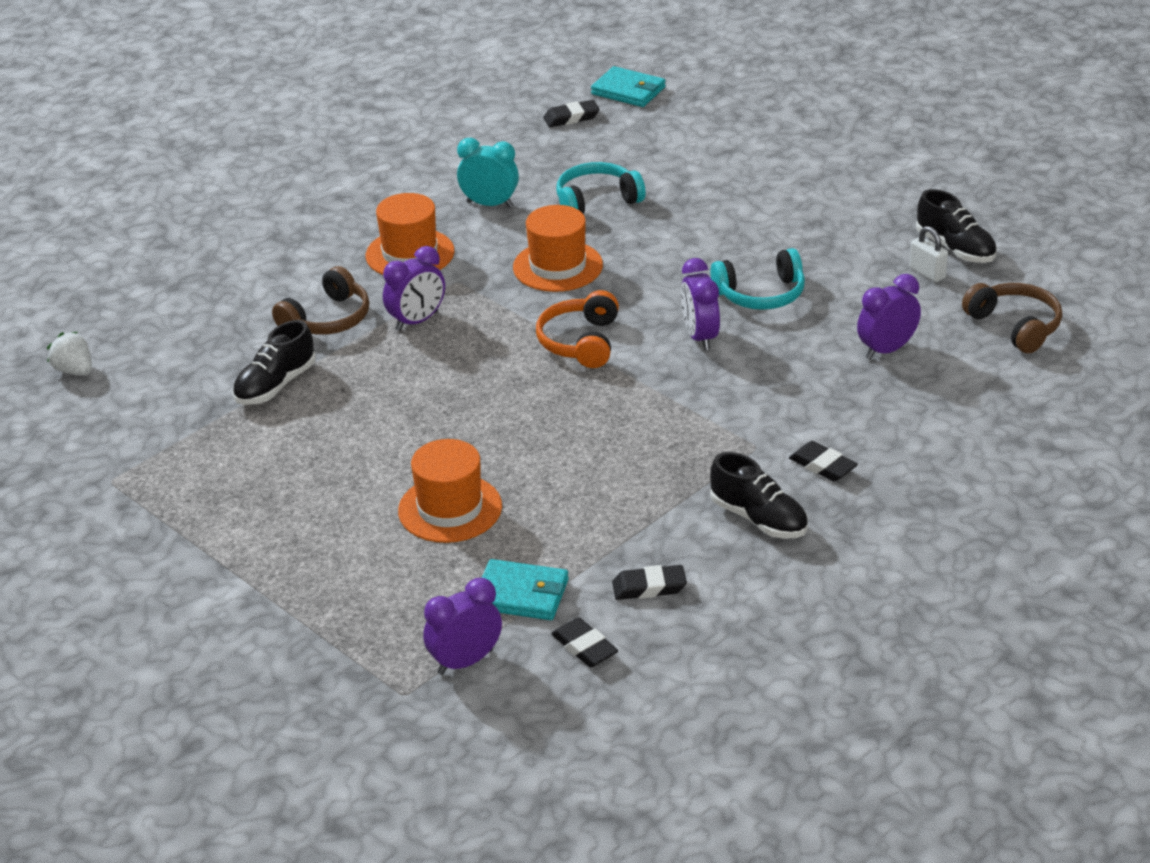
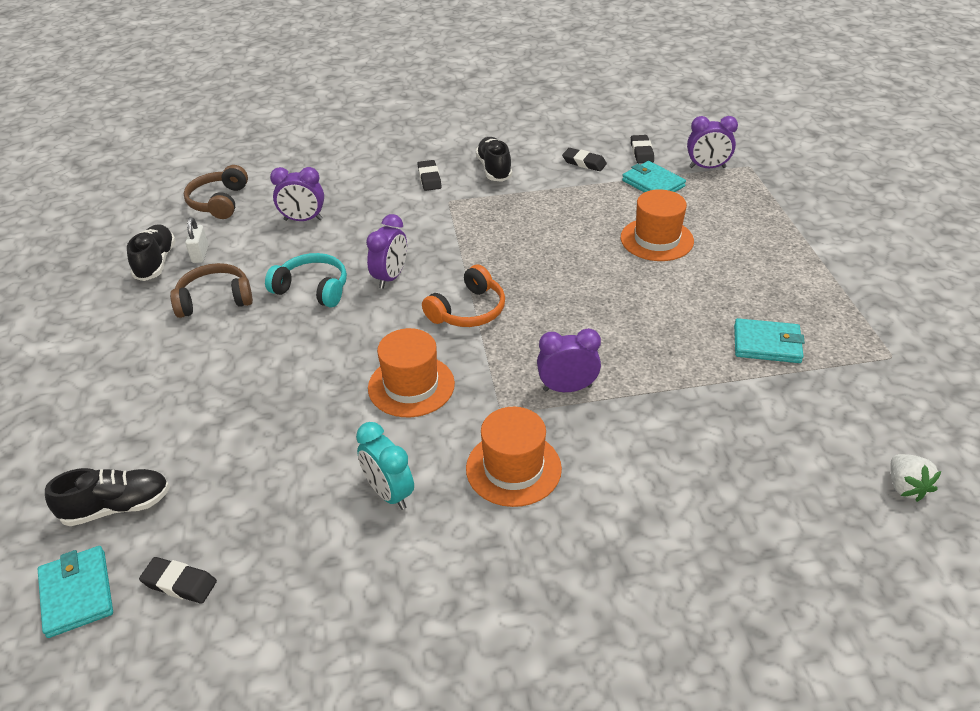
camera: 145 degrees left, 5 degrees up
black shoe [233,320,316,405] -> black shoe moved to [45,468,170,526]
brown headphones [272,266,369,335] -> brown headphones moved to [170,263,253,318]
turquoise headphones [556,162,646,214] -> none
none -> turquoise wallet [734,318,805,363]

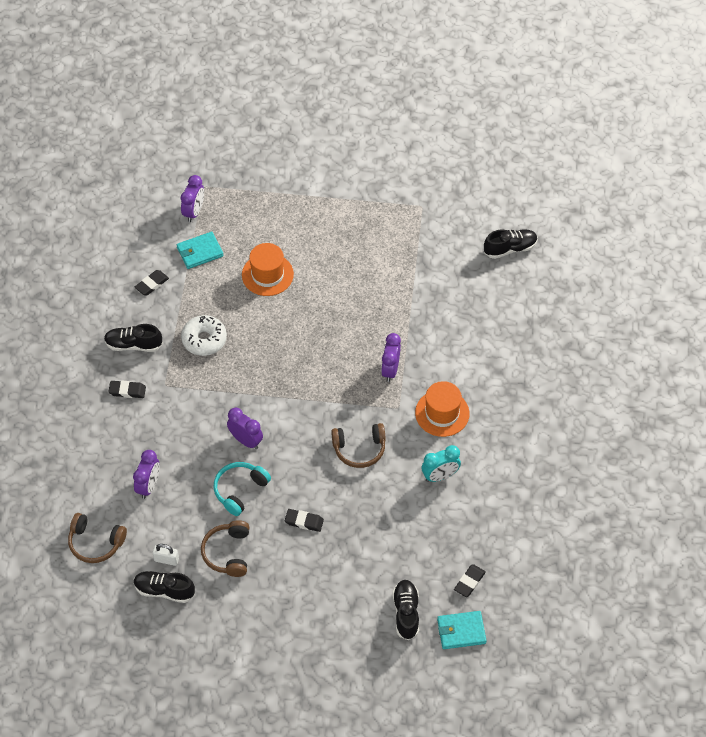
camera: 75 degrees left, 15 degrees up
orange hat [368,328,455,417] -> brown headphones [331,423,386,468]
orange headphones [422,264,505,327] -> none
black eraser [631,135,654,163] -> black eraser moved to [285,509,324,532]
turquoise wallet [734,318,805,363] -> none
white strawberry [891,454,941,502] -> black shoe [484,229,538,259]
none -> white donut [181,315,227,356]

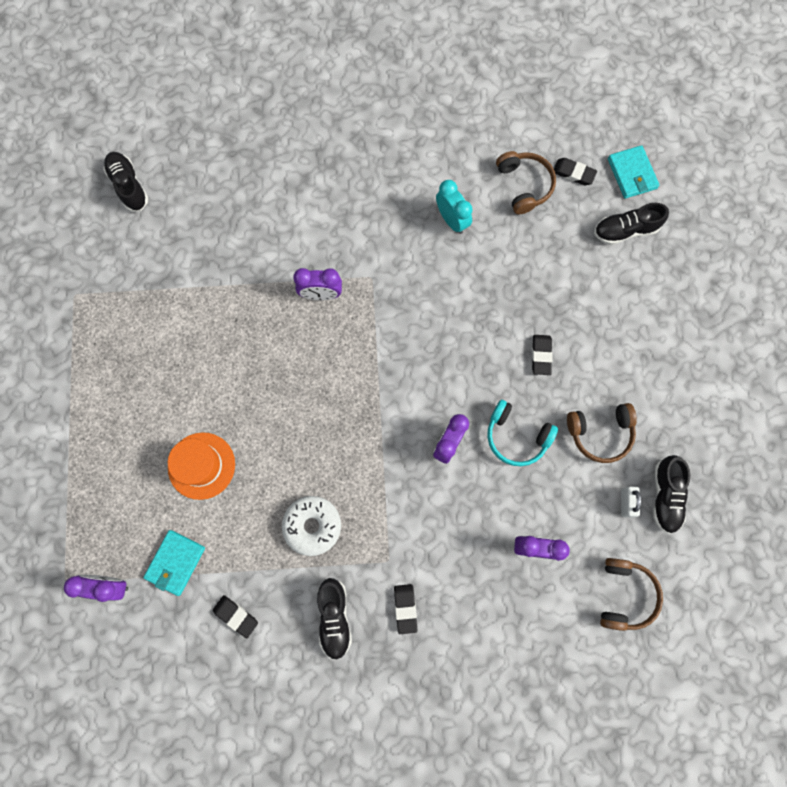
camera: 100 degrees left, 20 degrees up
turquoise wallet [177,232,223,269] -> turquoise wallet turned 60 degrees clockwise [143,530,205,596]
brown headphones [331,423,386,468] -> brown headphones moved to [496,151,556,215]
orange hat [415,381,470,437] -> none

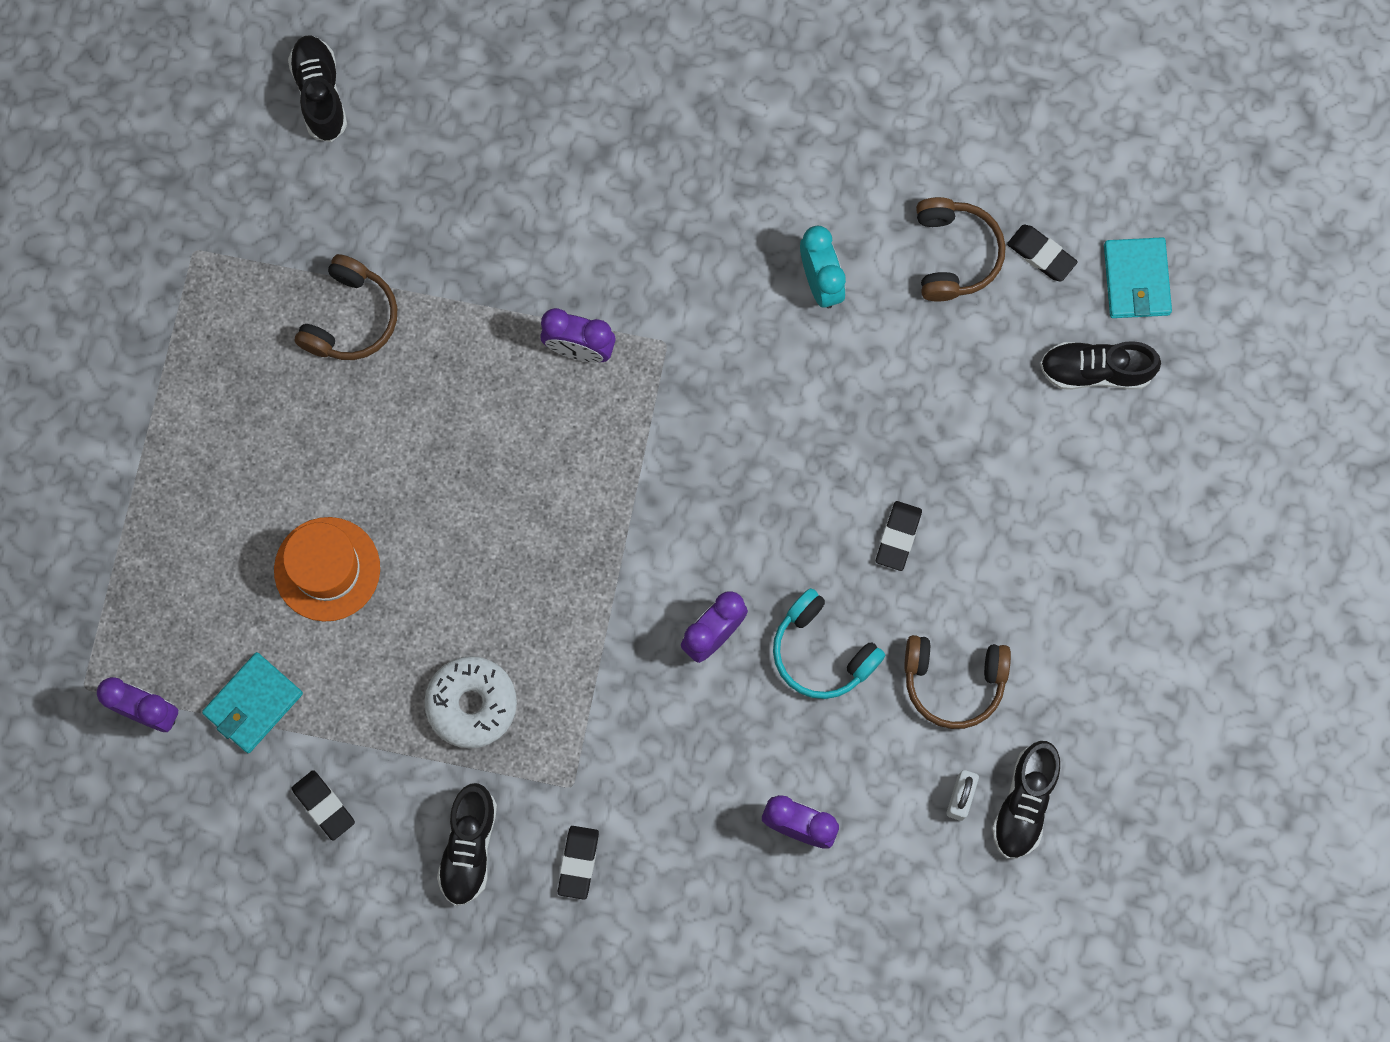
camera: 15 degrees right, 0 degrees up
brown headphones [600,558,663,631] -> brown headphones moved to [295,254,397,360]

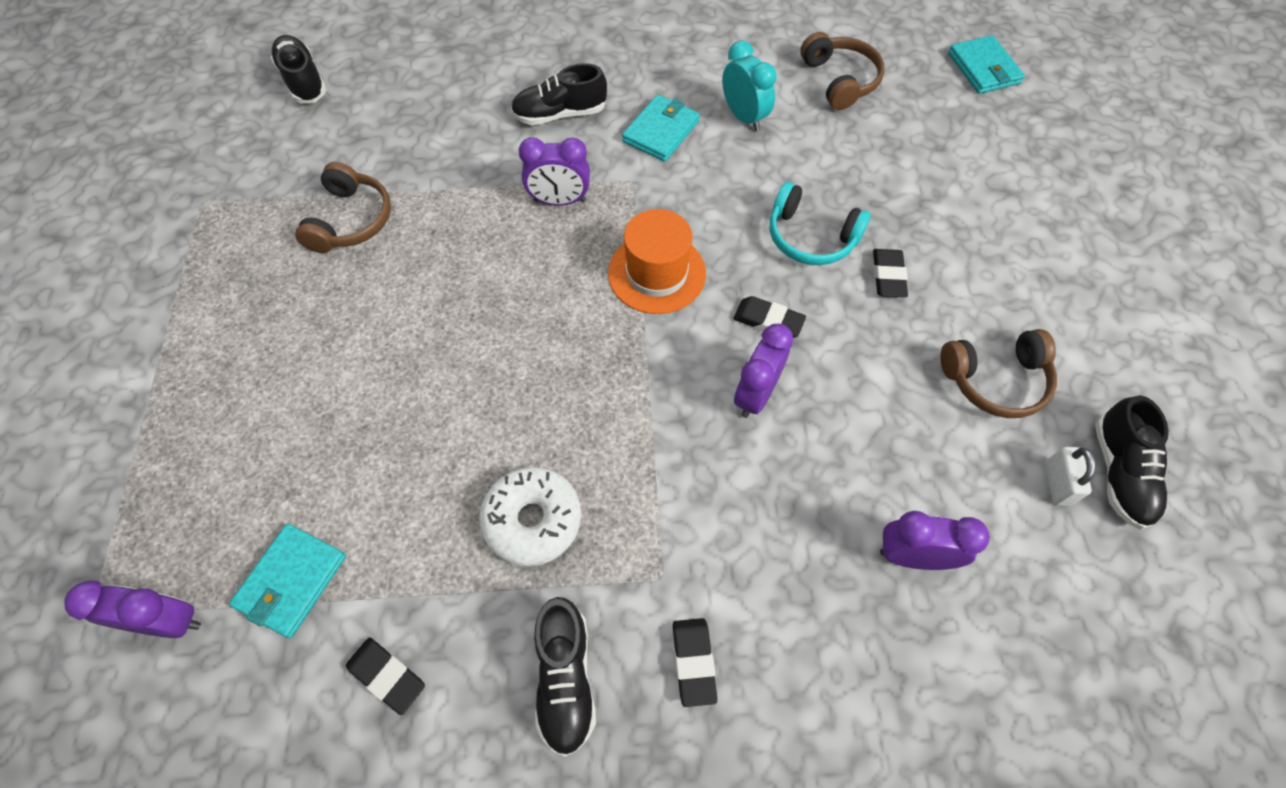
camera: 15 degrees left, 15 degrees down
orange hat [274,517,380,622] -> orange hat moved to [608,209,706,314]
turquoise headphones [773,588,885,699] -> turquoise headphones moved to [770,182,871,265]
black eraser [1007,225,1078,282] -> black eraser moved to [733,296,806,338]
black shoe [1040,341,1161,390] -> black shoe moved to [511,63,607,125]
none -> turquoise wallet [622,95,700,162]

